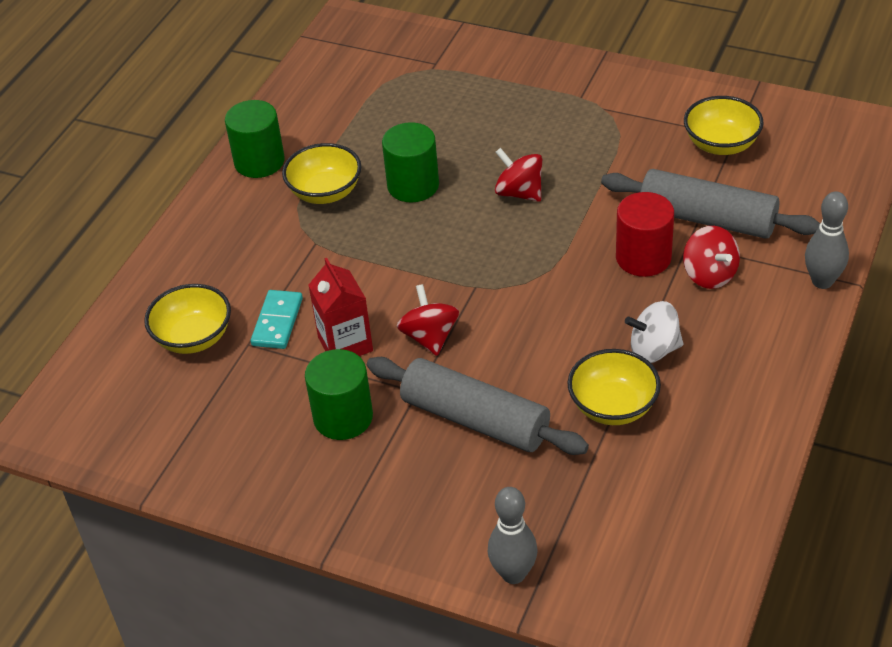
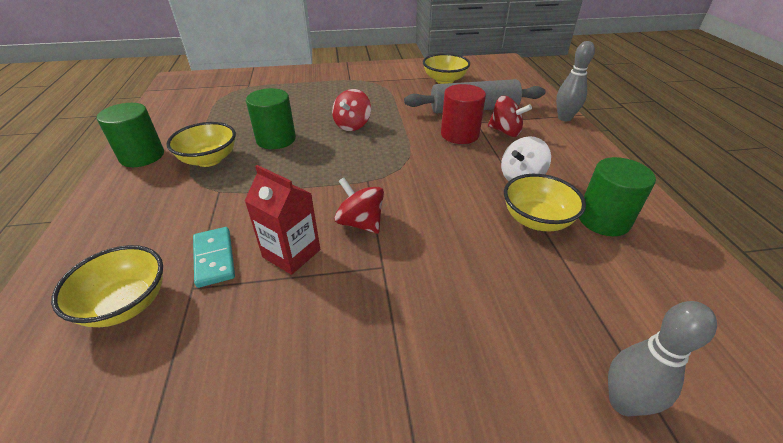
camera: 35 degrees left, 5 degrees down
green cylinder [305,349,373,440] -> green cylinder moved to [579,157,656,236]
grey rolling pin [367,357,589,455] -> none
red spinning top [495,148,542,202] -> red spinning top turned 75 degrees counterclockwise [332,89,371,131]

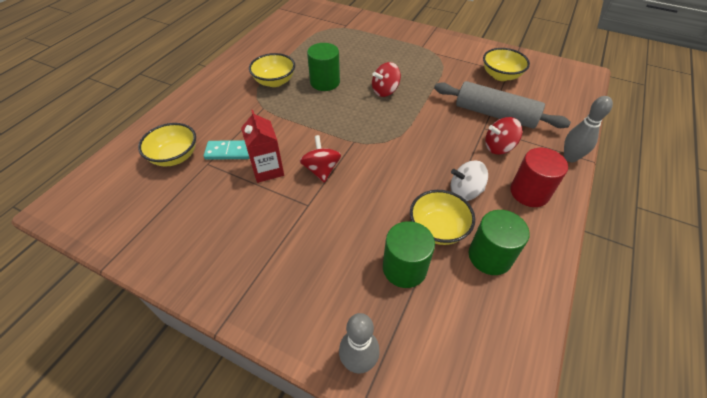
camera: 35 degrees right, 10 degrees up
green cylinder [97,103,164,167] -> green cylinder moved to [383,221,435,288]
turquoise domino [193,227,235,288] -> turquoise domino turned 75 degrees clockwise [204,140,250,160]
red cylinder [441,84,486,144] -> red cylinder moved to [510,148,568,207]
red spinning top [488,96,532,137] -> red spinning top turned 105 degrees clockwise [485,117,522,154]

